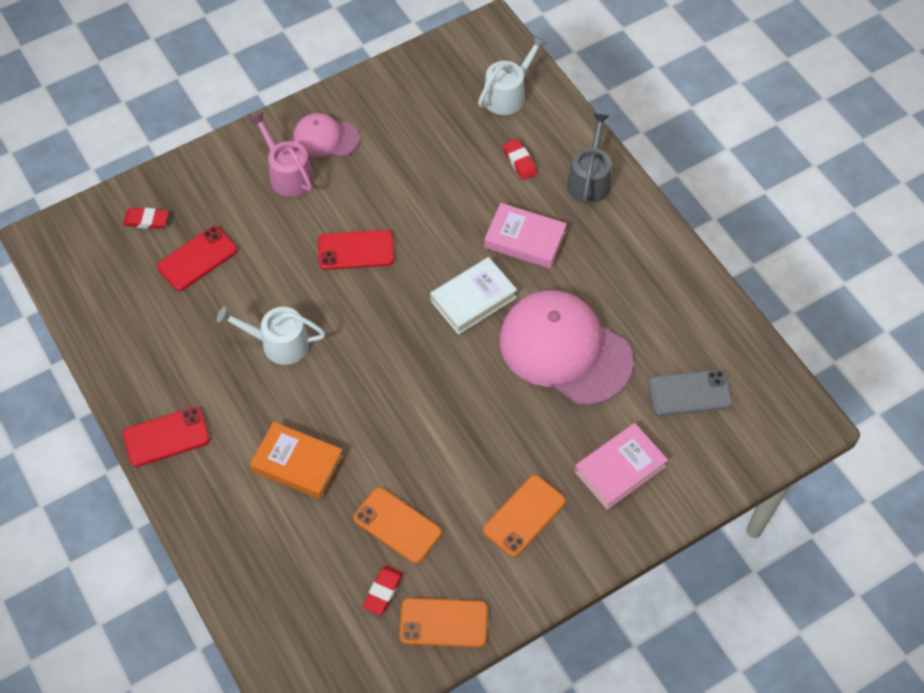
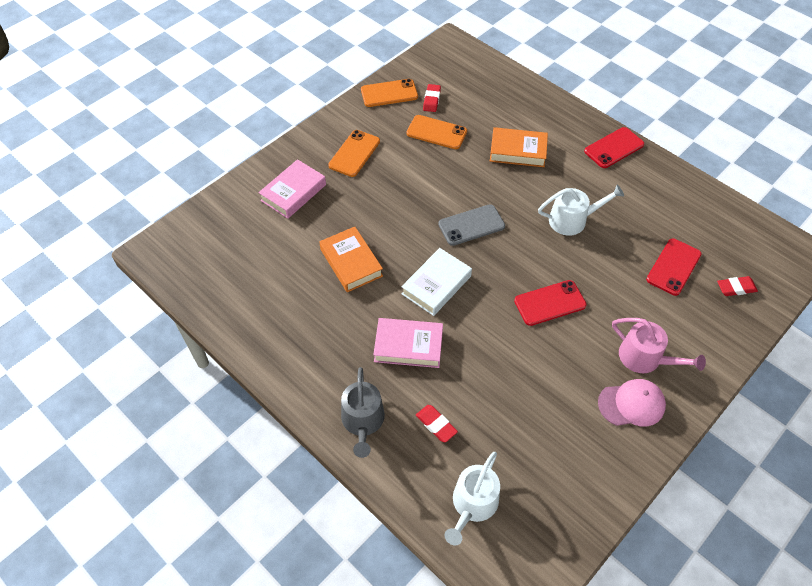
camera: 165 degrees right, 5 degrees down
pink cap [500,290,633,405] -> orange book [319,227,383,292]
grey phone [648,369,732,416] -> grey phone moved to [438,204,505,246]

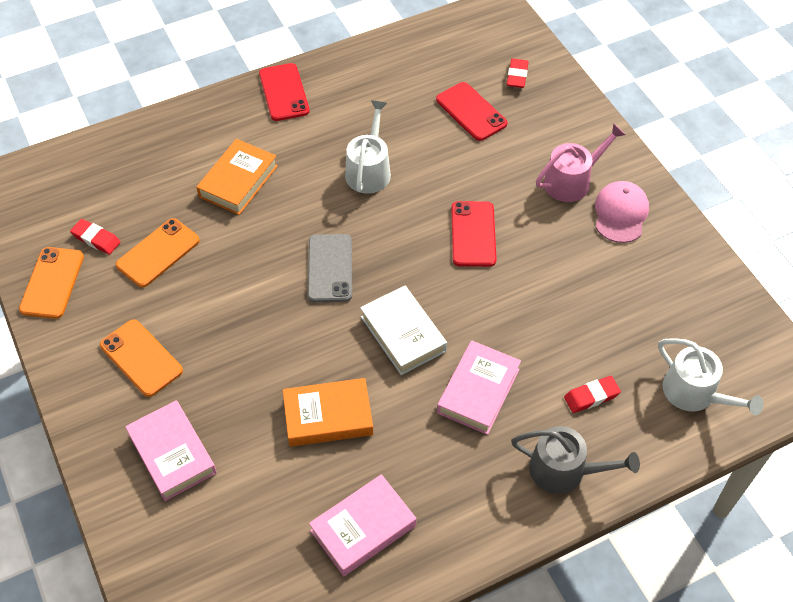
camera: 70 degrees left, 0 degrees up
none -> pink book [309,474,416,576]

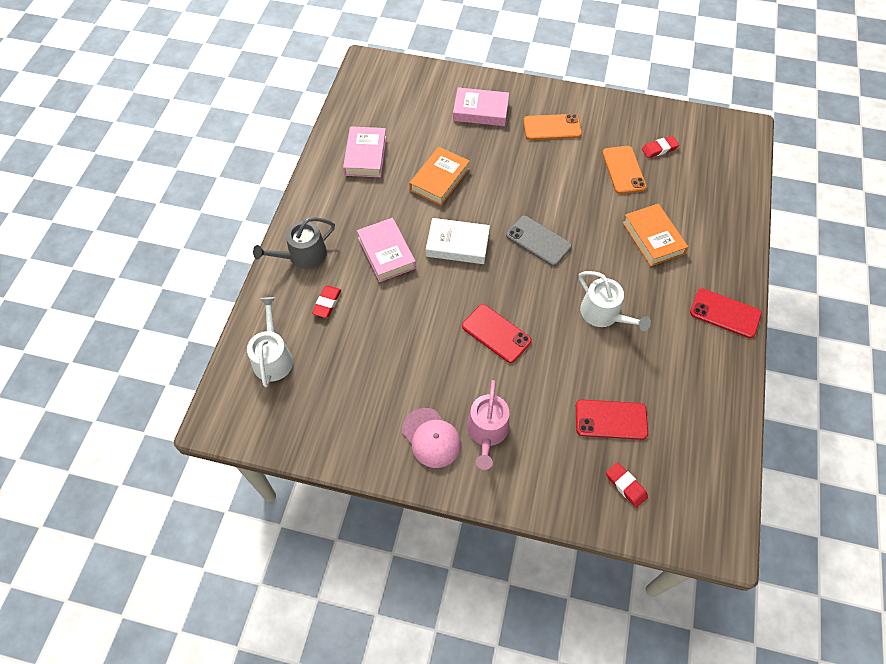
camera: 130 degrees right, 5 degrees up
orange phone [19,247,84,319] -> none
white watering can [658,338,764,415] -> white watering can turned 90 degrees clockwise [247,297,293,387]

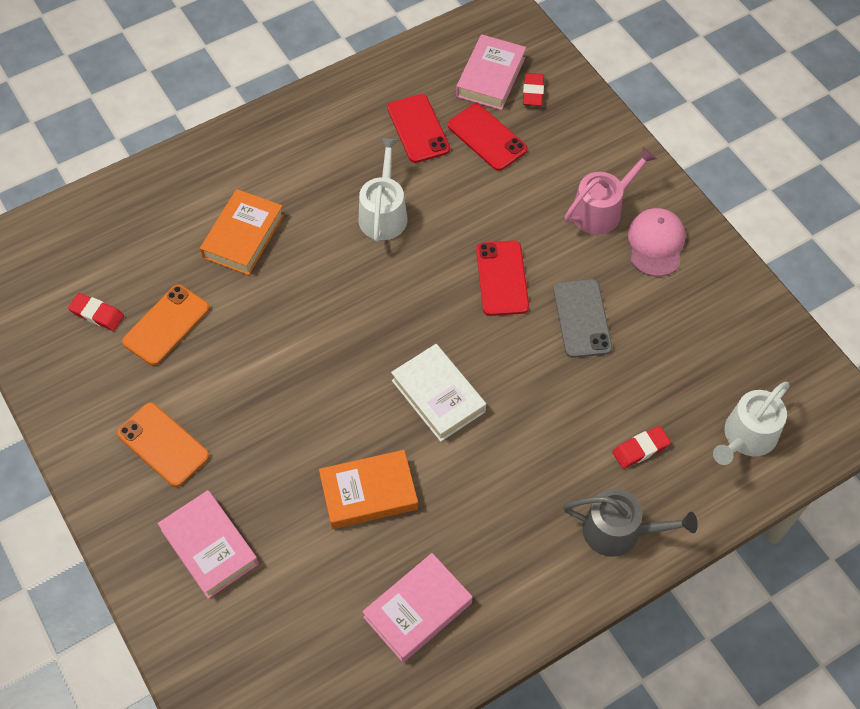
camera: 135 degrees left, 0 degrees up
pink book [357,218,416,282] -> pink book moved to [456,34,526,110]
grey phone [506,216,572,266] -> grey phone moved to [554,279,612,358]
red phone [690,288,762,338] -> red phone moved to [387,94,450,163]

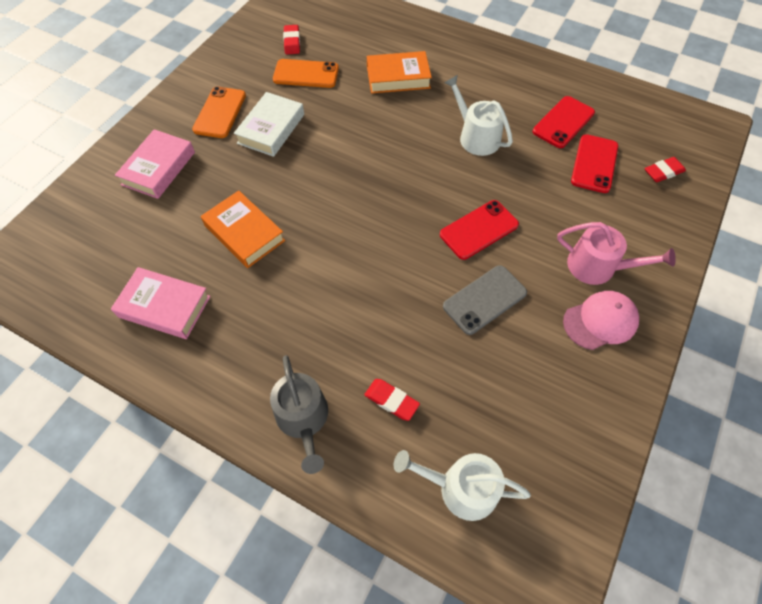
camera: 60 degrees right, 0 degrees up
white watering can [358,138,407,242] -> white watering can turned 105 degrees counterclockwise [444,75,513,156]
white book [391,344,486,442] -> white book moved to [234,92,304,157]
pink book [456,34,526,110] -> none

